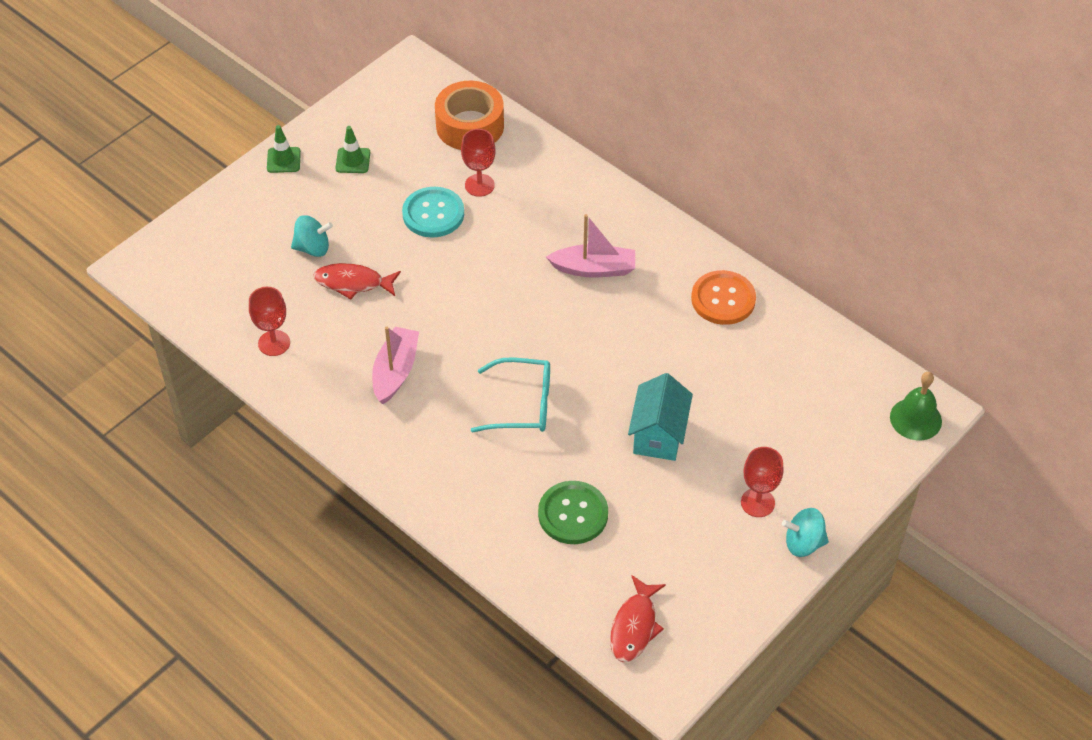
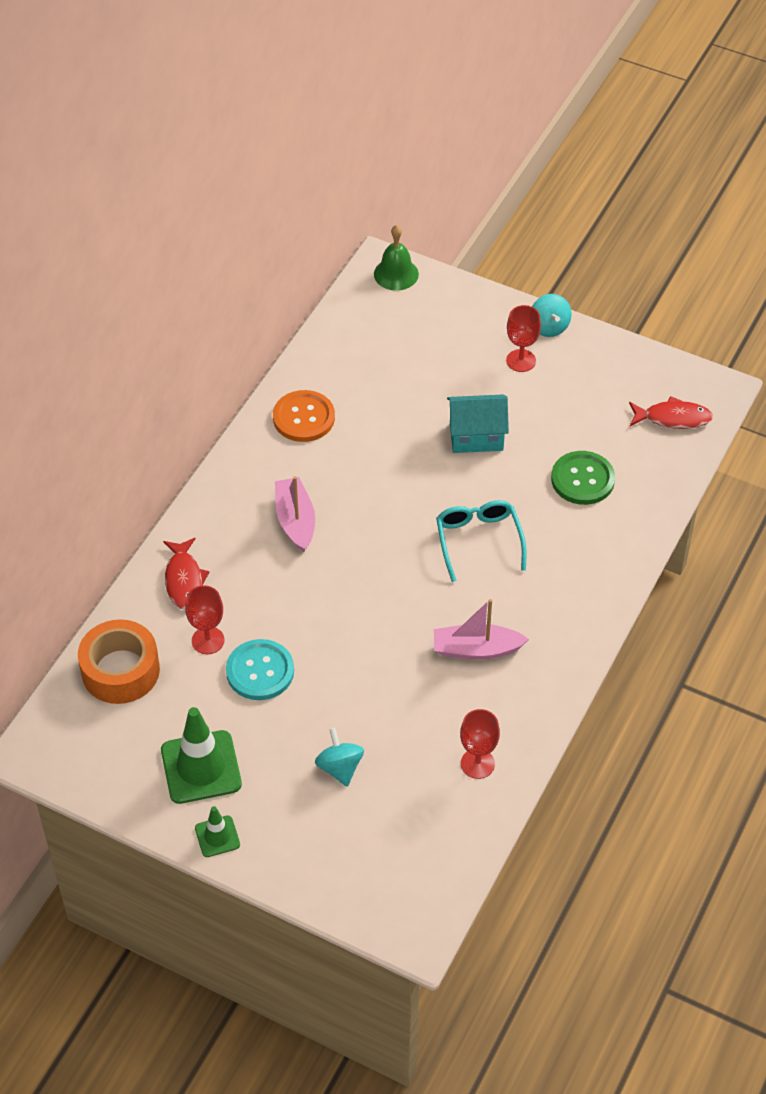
camera: 105 degrees left, 0 degrees up
red fish [314,263,401,300] -> red fish moved to [163,538,209,610]
green traffic cone [336,126,370,173] -> green traffic cone [161,707,242,804], size x1.90

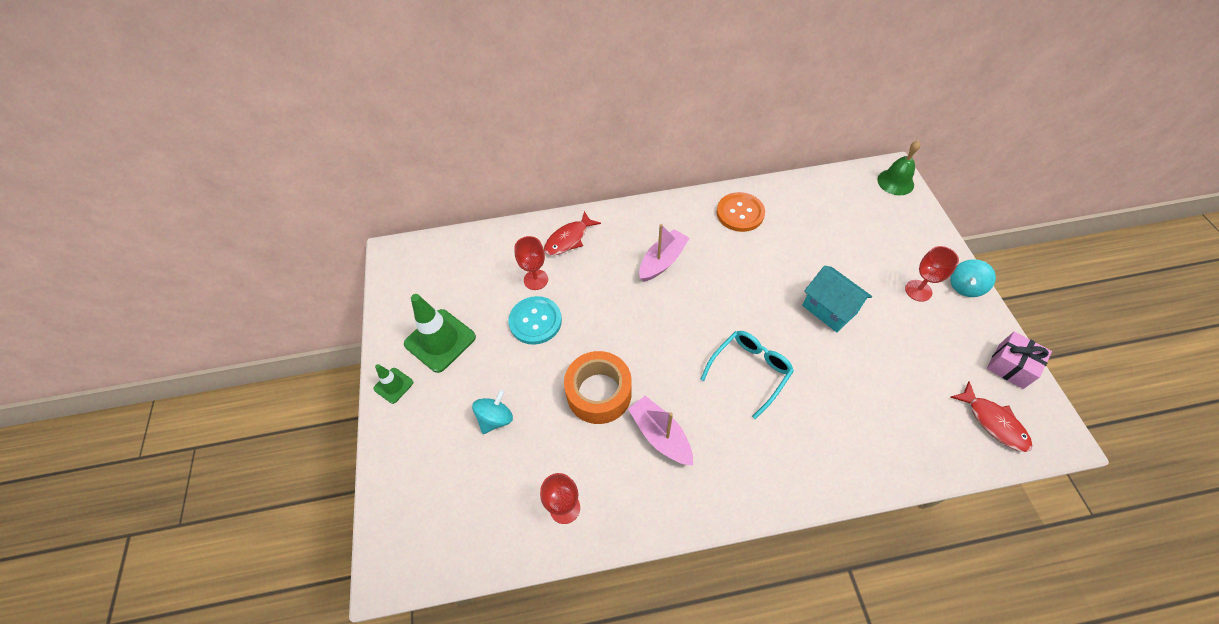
camera: 55 degrees right, 5 degrees up
orange tape [78,619,160,704] -> orange tape moved to [564,351,632,424]
green button [551,451,615,505] -> none
none -> pink gift [987,332,1052,389]

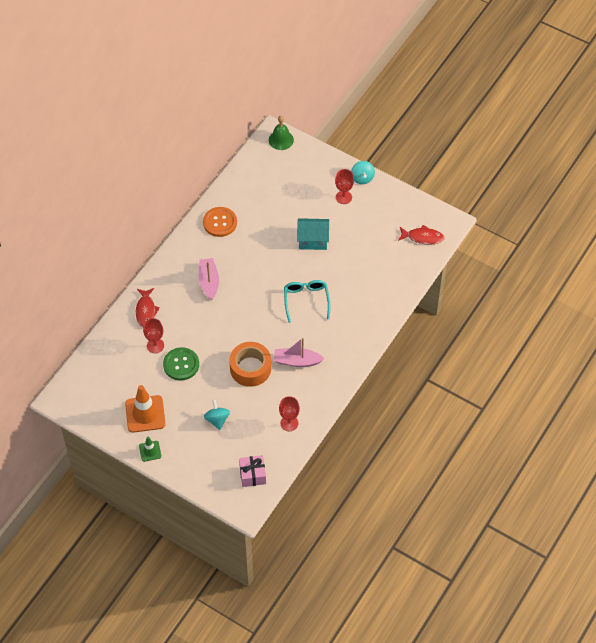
camera: 50 degrees left, 0 degrees up
green traffic cone [404,294,476,373] -> orange traffic cone [125,385,166,433]
turquoise button [508,296,562,345] -> green button [163,347,199,380]
pink gift [987,332,1052,389] -> pink gift moved to [239,455,266,487]

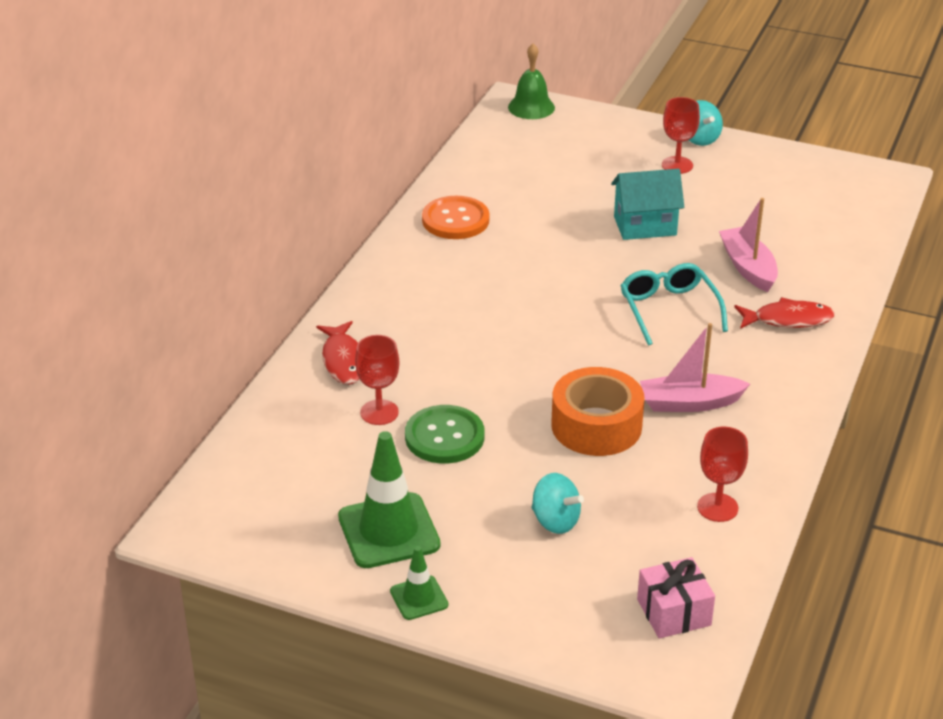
camera: 10 degrees left, 20 degrees down
orange traffic cone [125,385,166,433] -> green traffic cone [338,431,441,568]
pink boat [199,258,219,300] -> pink boat moved to [719,198,778,292]
turquoise spinning top [204,399,230,430] -> turquoise spinning top turned 150 degrees clockwise [531,473,584,534]
red fish [398,225,445,245] -> red fish moved to [734,297,835,329]

